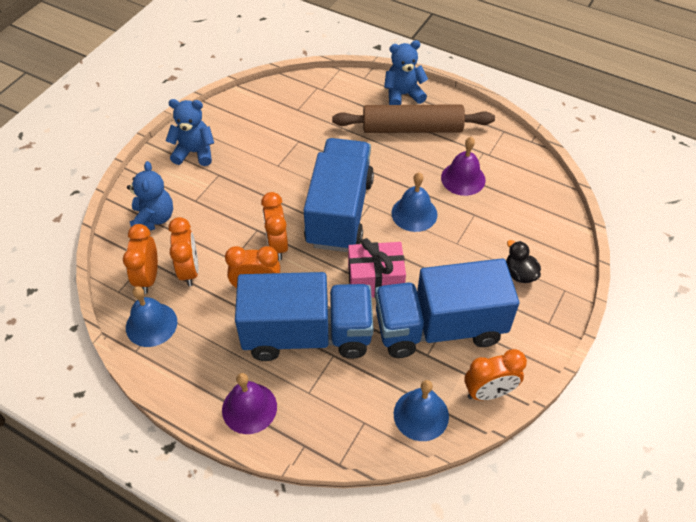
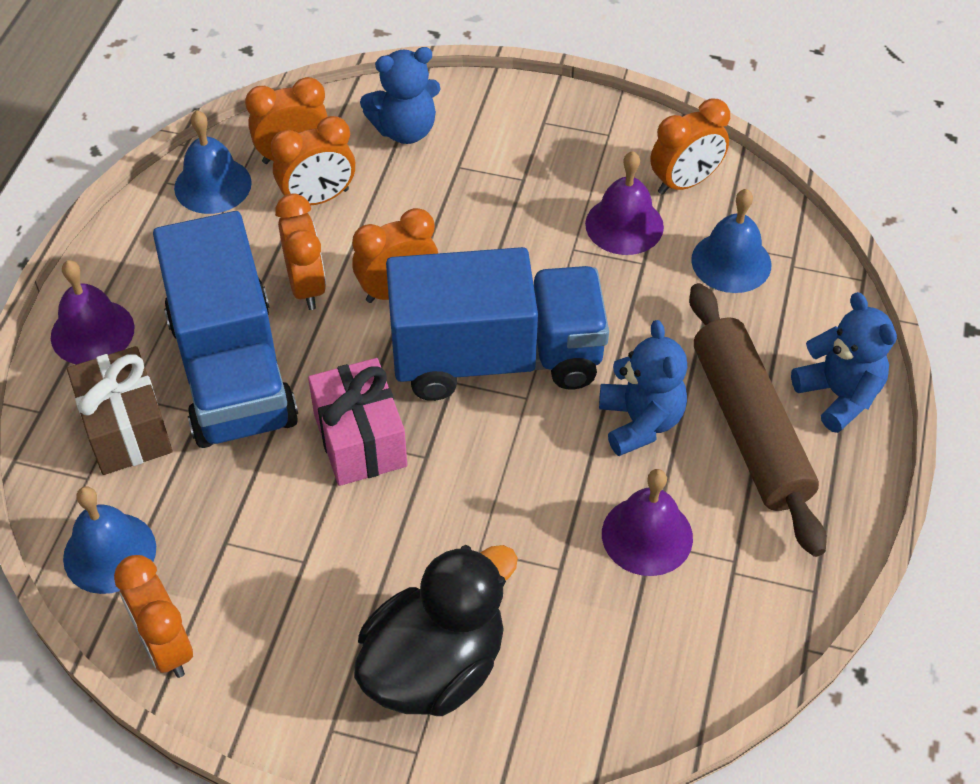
camera: 75 degrees right, 0 degrees up
blue teddy bear [166,99,214,166] -> blue teddy bear moved to [599,320,688,456]
blue truck [375,258,519,358] -> none
blue bell [391,172,438,232] -> blue bell moved to [691,189,771,293]
black duck [506,240,541,283] -> black duck [354,545,518,716], size x2.06
none -> brown gift [67,346,173,475]
none -> purple bell [585,151,664,255]
none -> orange clock [650,99,730,195]

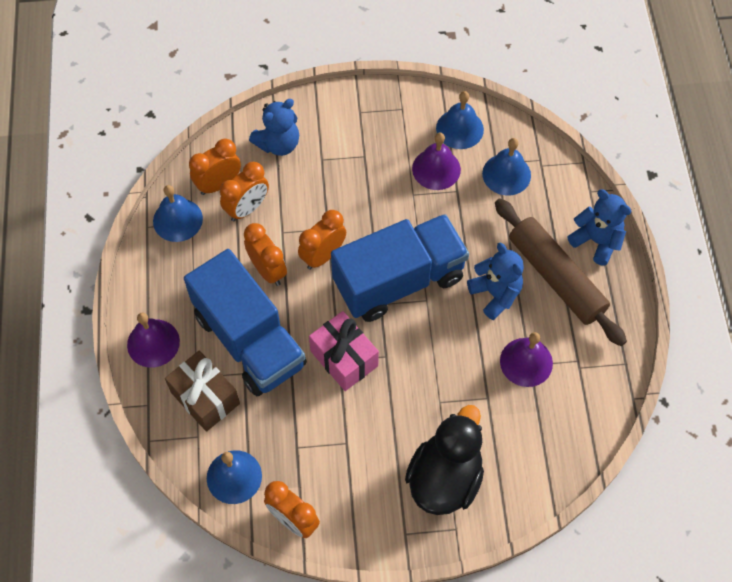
camera: 20 degrees left, 10 degrees up
orange clock [650,99,730,195] -> blue bell [436,91,484,149]

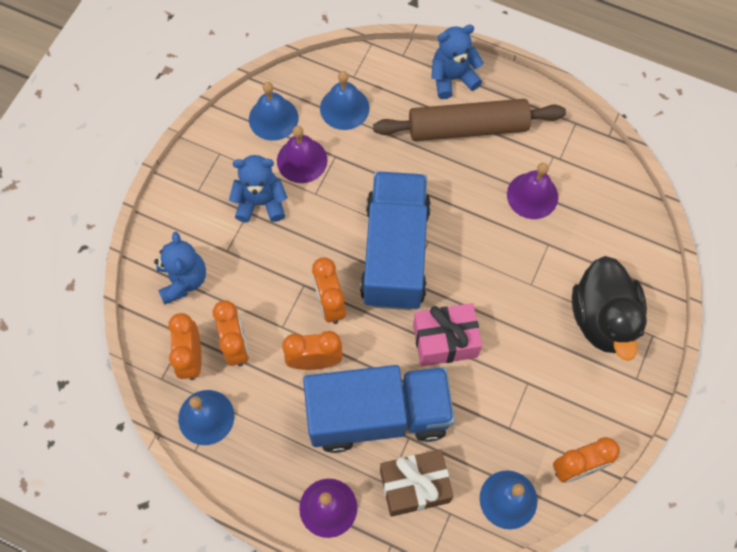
camera: 60 degrees left, 5 degrees up
black duck [405,405,484,515] -> black duck turned 150 degrees counterclockwise [572,256,647,361]
blue teddy bear [467,242,524,320] -> blue teddy bear moved to [229,155,287,223]

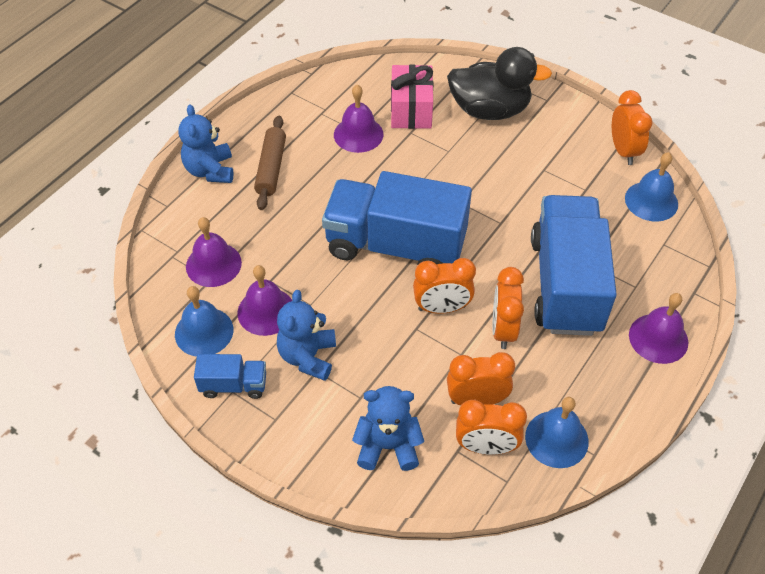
camera: 80 degrees left, 15 degrees down
blue bell [320,71,370,130] -> purple bell [186,217,242,287]
brown rolling pin [373,99,566,141] -> brown rolling pin [254,116,286,210], size x0.64
brown gift [380,449,453,517] -> none
pink gift [413,303,482,366] -> pink gift moved to [391,64,433,129]
none -> blue truck [194,354,266,399]

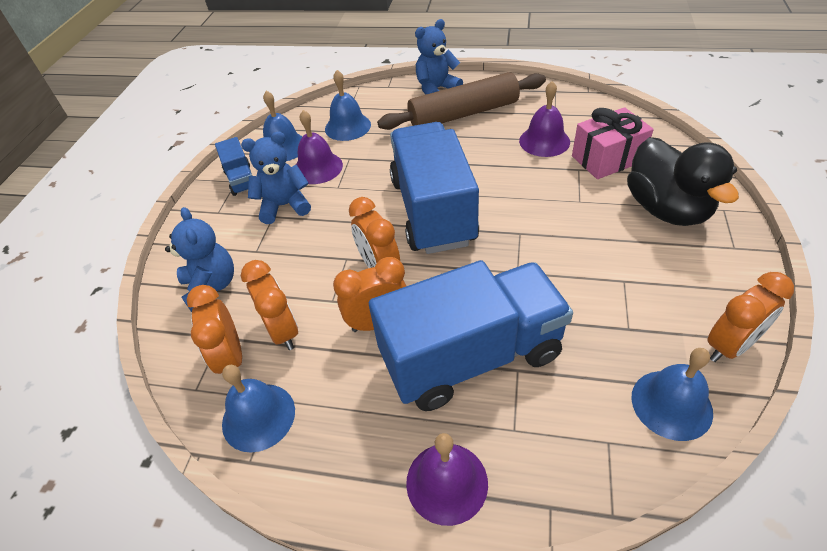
camera: 70 degrees right, 5 degrees down
purple bell [186,217,242,287] -> blue bell [325,70,371,141]
brown rolling pin [254,116,286,210] -> brown rolling pin [377,72,546,130], size x1.57

